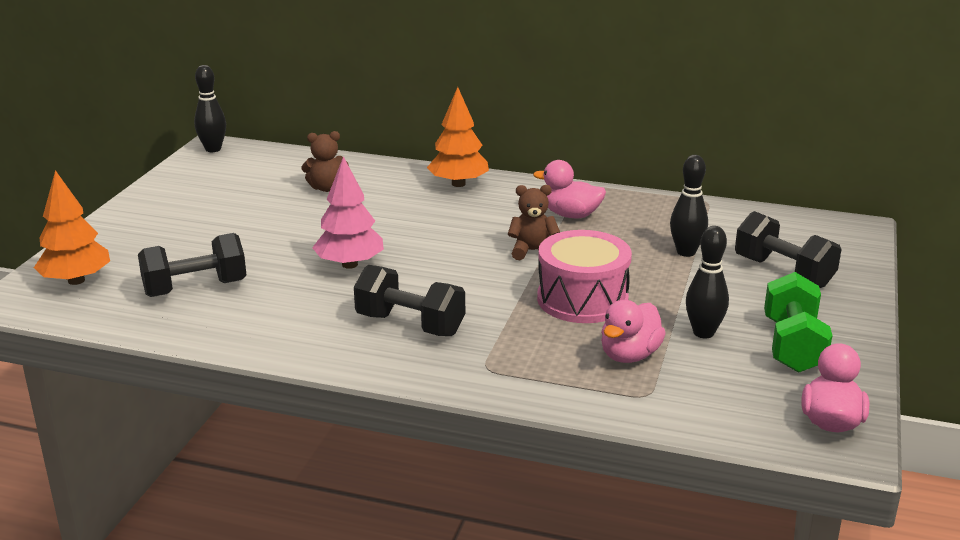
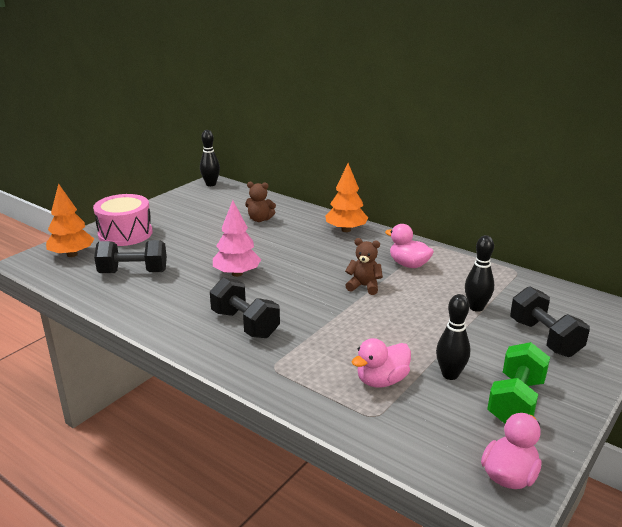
camera: 20 degrees right, 0 degrees up
pink drum [537,230,632,323] -> pink drum moved to [93,194,153,246]

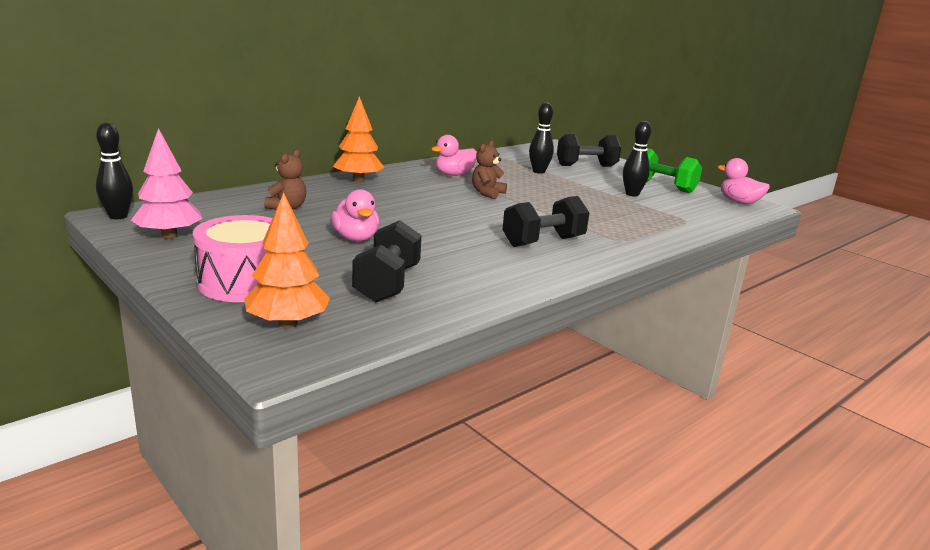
camera: 80 degrees left, 5 degrees down
pink tree [213,200,261,277] -> pink tree moved to [131,128,203,239]
pink duck [352,338,411,387] -> pink duck moved to [331,189,379,241]

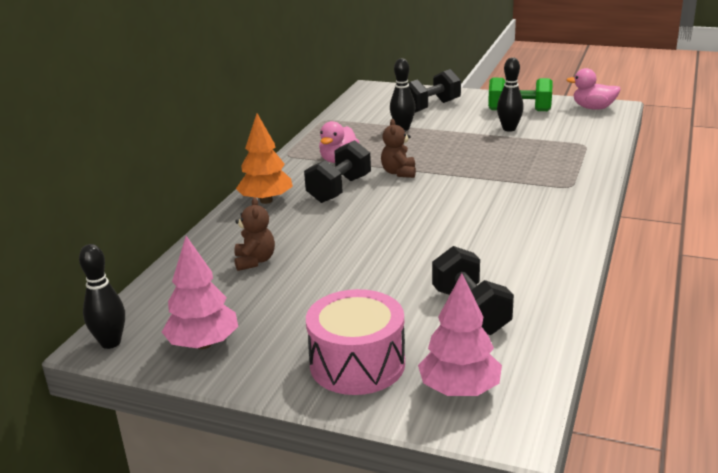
camera: 25 degrees left, 5 degrees up
orange tree [244,192,330,329] -> pink tree [418,273,502,396]
pink duck [331,189,379,241] -> none
black dumbbell [502,196,589,247] -> black dumbbell moved to [304,140,371,203]

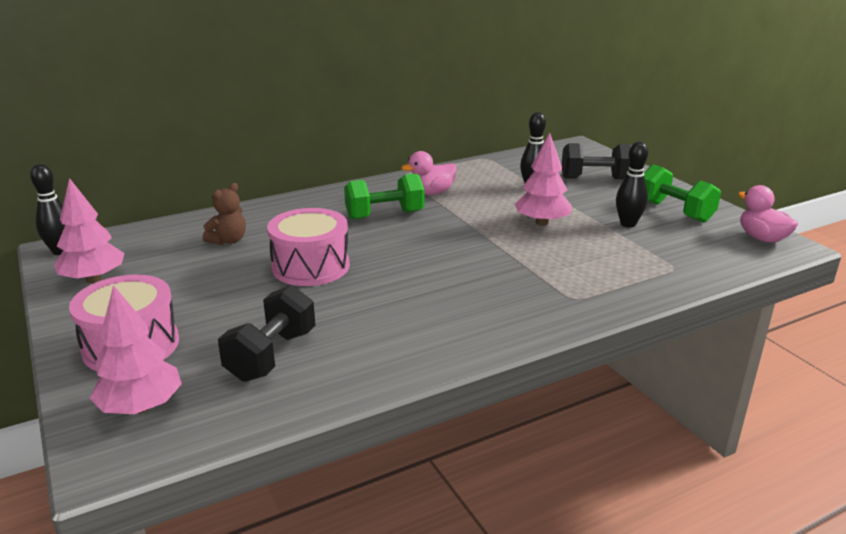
camera: 40 degrees right, 0 degrees up
orange tree [236,114,293,204] -> none
black dumbbell [304,140,371,203] -> green dumbbell [344,173,424,220]
brown teddy bear [381,119,416,178] -> none
none -> pink drum [267,208,350,286]
none -> pink tree [515,133,572,226]

